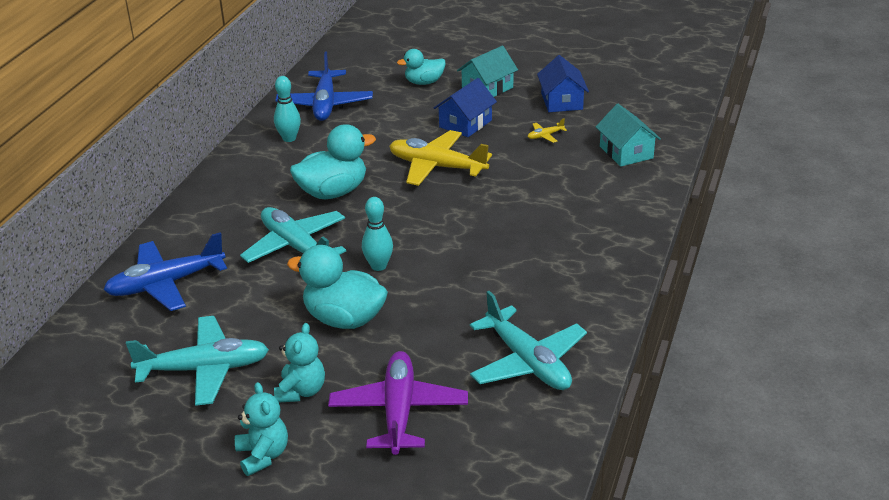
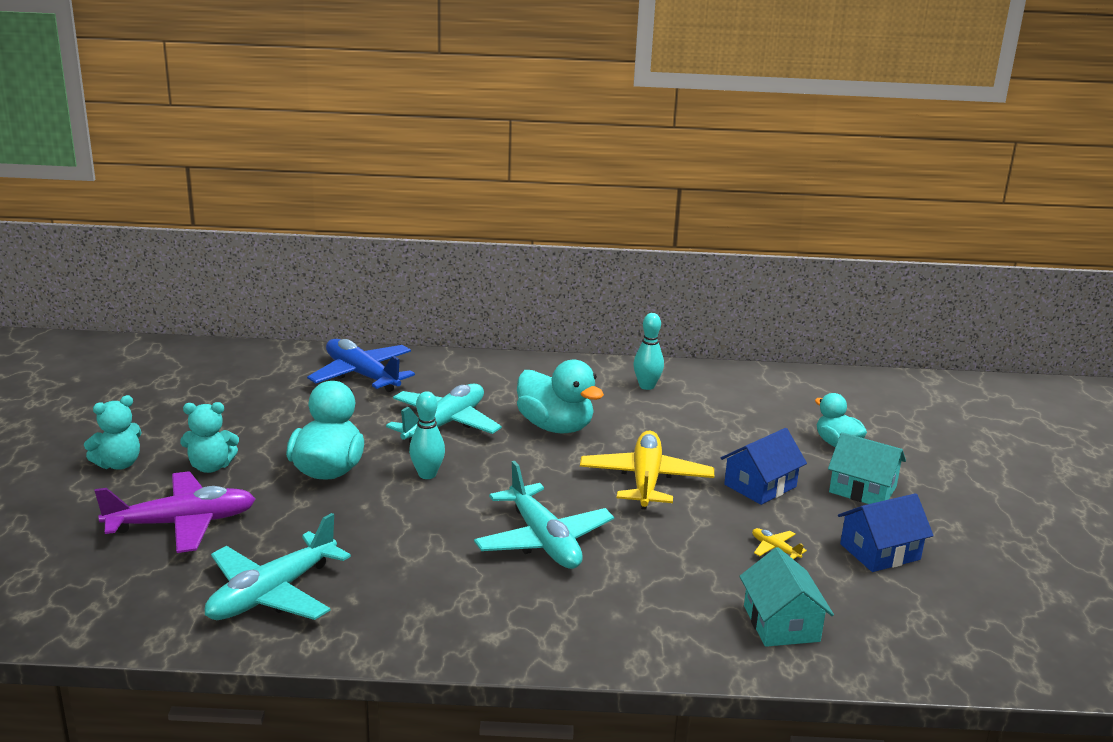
camera: 70 degrees right, 10 degrees down
turquoise plane [126,316,269,406] -> turquoise plane moved to [474,461,614,569]
blue plane [275,51,373,121] -> none
blue house [434,78,497,137] -> blue house turned 60 degrees counterclockwise [720,428,807,505]
turquoise house [596,104,661,167] -> turquoise house turned 60 degrees counterclockwise [739,547,834,647]

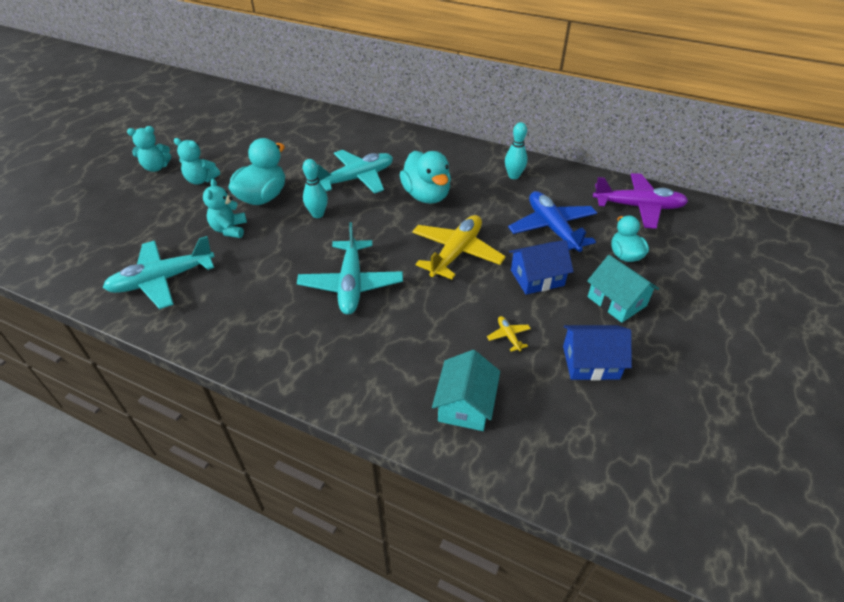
camera: 25 degrees right, 20 degrees up
purple plane [95,471,255,553] -> purple plane moved to [593,173,688,229]
blue plane [307,339,415,392] -> blue plane moved to [508,191,597,252]
none -> turquoise teddy bear [203,179,247,238]

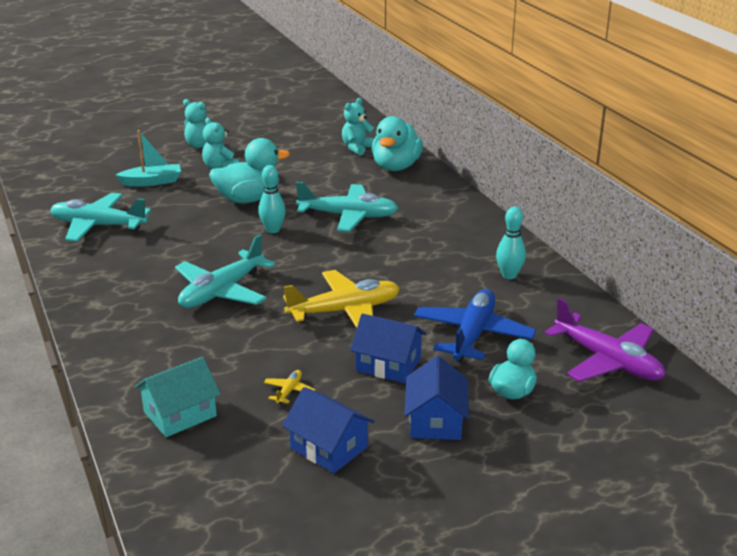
camera: 40 degrees right, 15 degrees down
turquoise teddy bear [203,179,247,238] -> turquoise teddy bear moved to [342,98,375,155]
turquoise duck [400,151,451,204] -> turquoise duck moved to [372,116,423,171]
turquoise house [587,255,659,323] -> blue house [404,356,469,440]
none -> turquoise boat [116,130,181,187]

